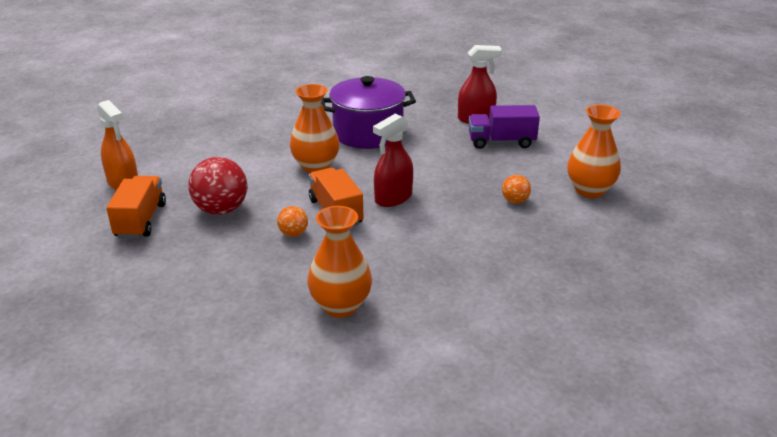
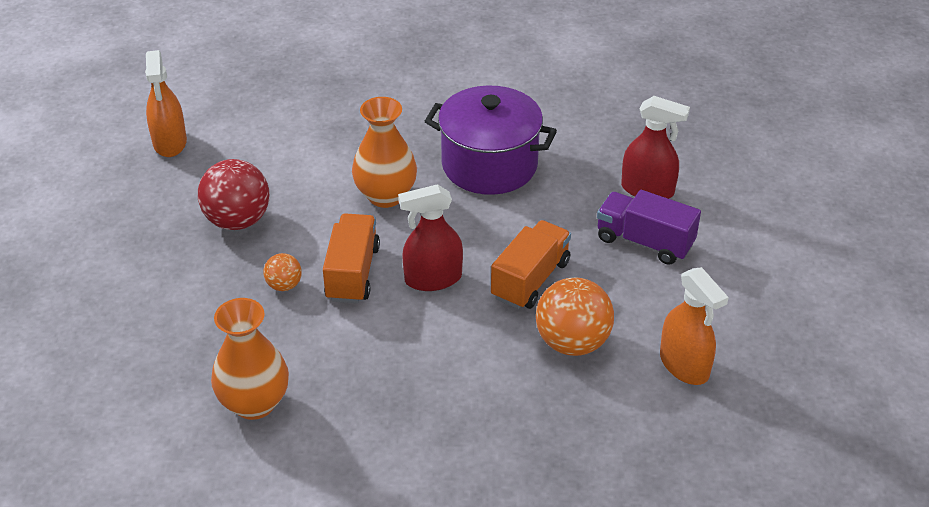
camera: 30 degrees right, 10 degrees up
orange truck [106,176,166,238] -> orange truck moved to [491,220,571,309]
orange ball [502,175,531,203] -> orange ball [536,277,614,356], size x1.95
orange vase [567,105,621,198] -> orange spray bottle [660,267,729,385]

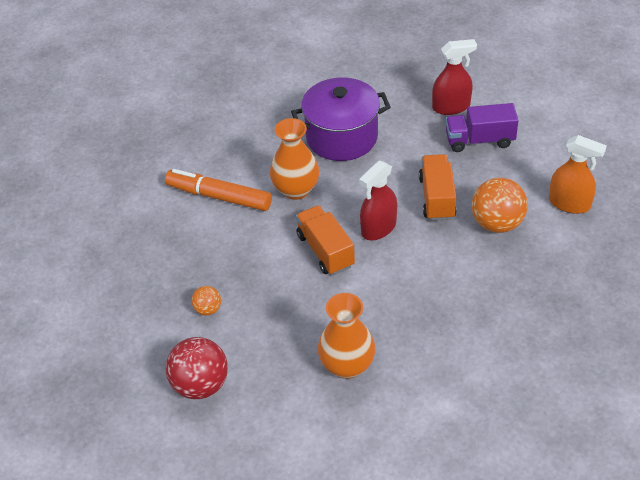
camera: 30 degrees left, 5 degrees up
orange spray bottle [145,50,187,157] -> none
red ball [198,159,269,230] -> red ball moved to [166,337,228,399]
orange ball [264,253,302,291] -> orange ball moved to [191,286,221,316]
none -> orange marker [165,169,272,211]

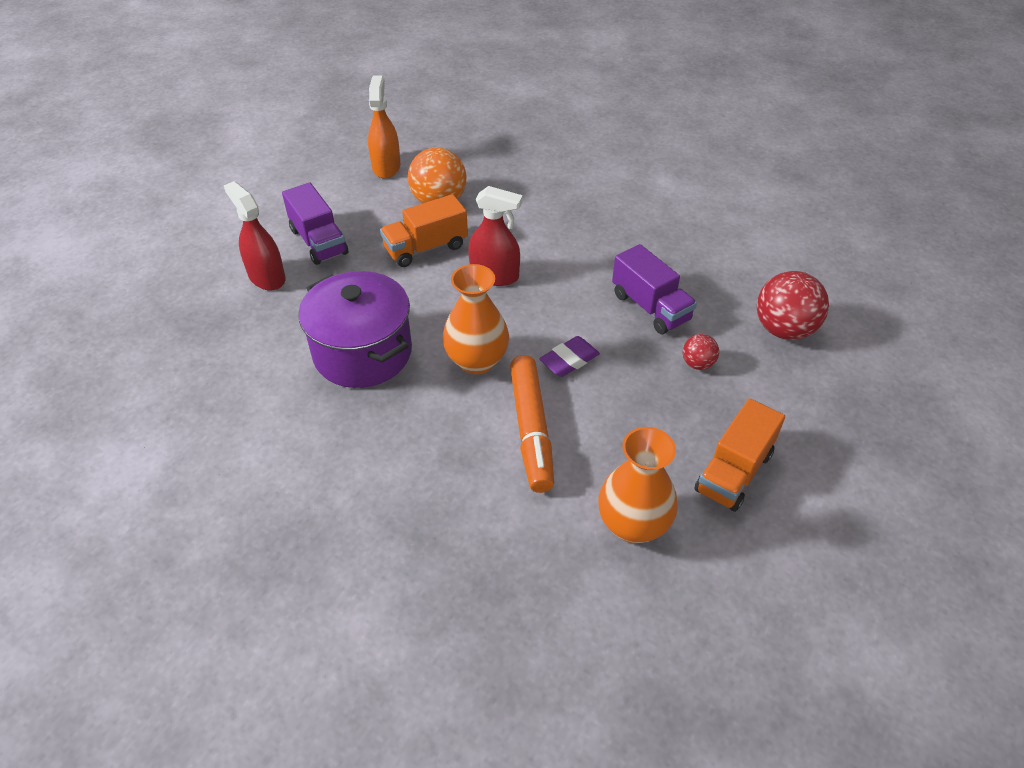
camera: 120 degrees left, 0 degrees up
orange ball [191,286,221,316] -> red ball [682,334,719,370]
orange truck [296,205,355,275] -> orange truck moved to [694,398,785,512]
orange vase [318,293,375,379] -> orange vase moved to [598,427,678,543]
none -> purple eraser [539,336,600,377]
none -> purple truck [612,244,697,334]

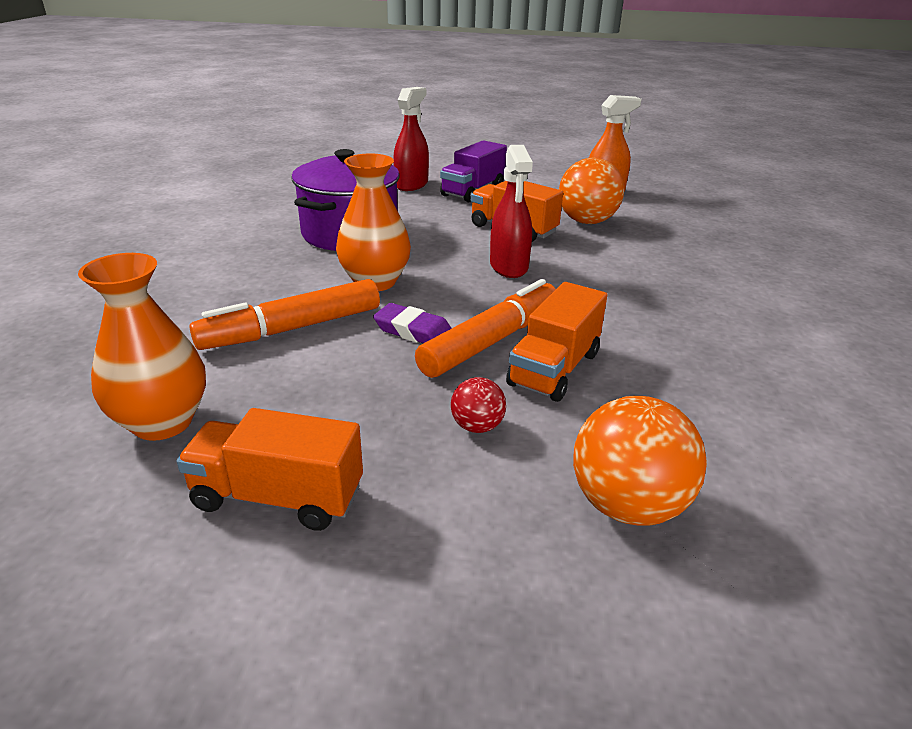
camera: 65 degrees right, 15 degrees down
purple truck [612,244,697,334] -> orange truck [506,282,607,402]
red ball [757,271,829,340] -> orange ball [573,396,707,526]
none -> orange marker [415,279,556,378]

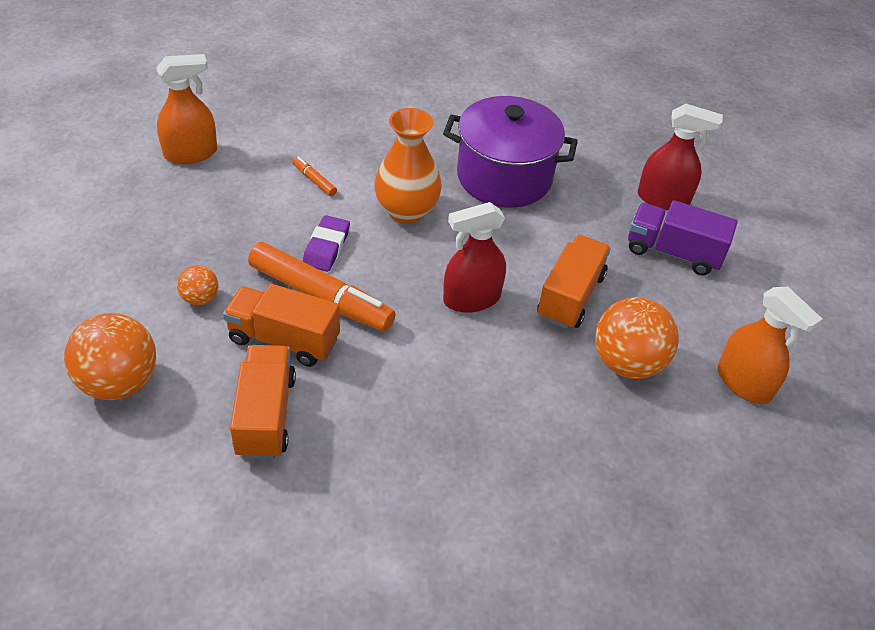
camera: 75 degrees right, 15 degrees up
orange vase [78,253,206,441] -> orange spray bottle [156,54,217,164]
orange truck [177,408,363,531] -> orange truck moved to [230,345,296,459]
orange marker [190,279,380,350] -> orange marker [292,157,337,196], size x0.43
red ball [451,377,506,433] -> orange ball [177,265,218,305]

